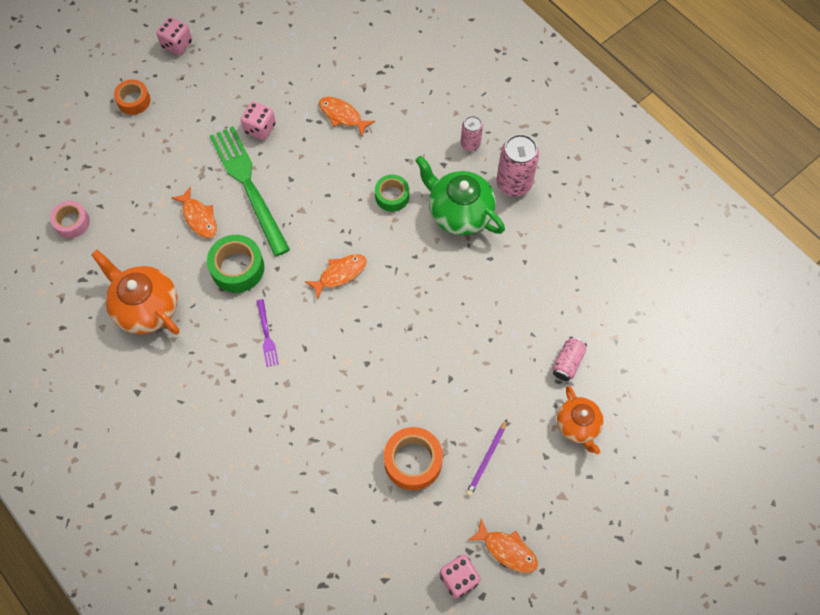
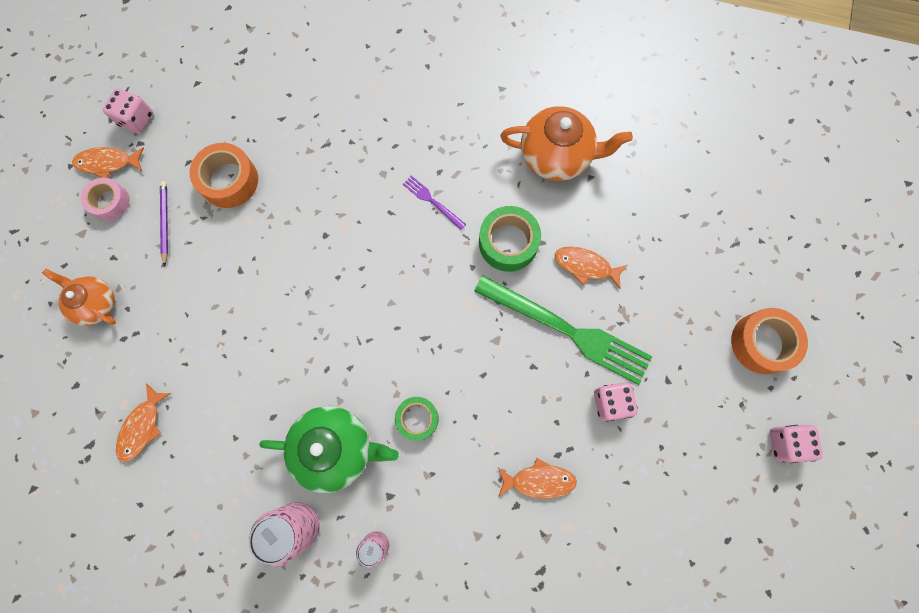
camera: 145 degrees right, 10 degrees up
pink tape [50,201,90,238] -> pink tape moved to [81,178,130,221]
orange tape [114,79,150,115] -> orange tape [731,308,808,374], size x1.51
orange fish [305,254,367,299] -> orange fish moved to [116,383,171,462]
pink can [552,337,587,381] -> none

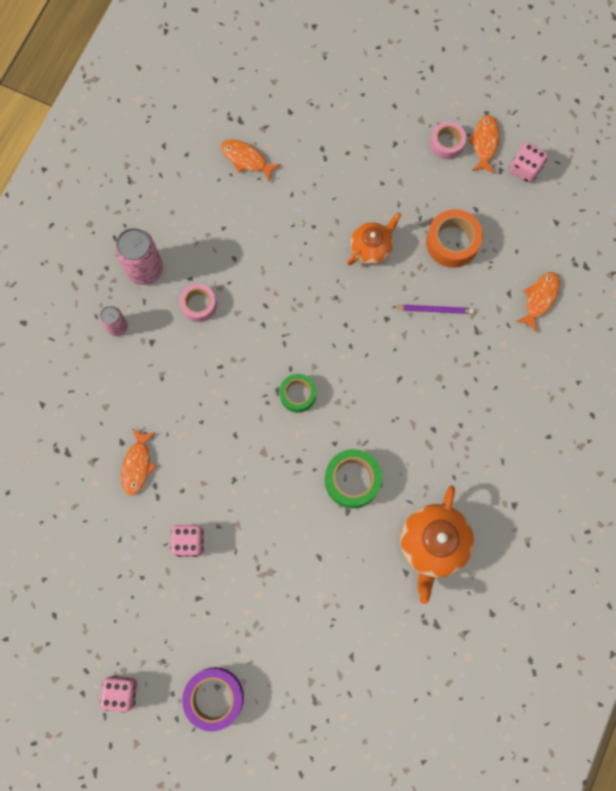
camera: 100 degrees right, 0 degrees up
orange teapot [42,269,116,326] -> orange teapot moved to [347,212,401,265]
purple pencil [160,181,168,267] -> purple pencil moved to [393,305,474,314]
green teapot [259,406,399,493] -> pink tape [180,284,217,322]
green tape [395,397,439,441] -> green tape moved to [280,374,316,413]
purple fork [403,175,466,230] -> none
green fork [474,275,653,385] -> none
orange fish [555,246,627,289] -> orange fish moved to [515,272,560,332]
orange tape [731,308,808,374] -> purple tape [182,667,244,732]

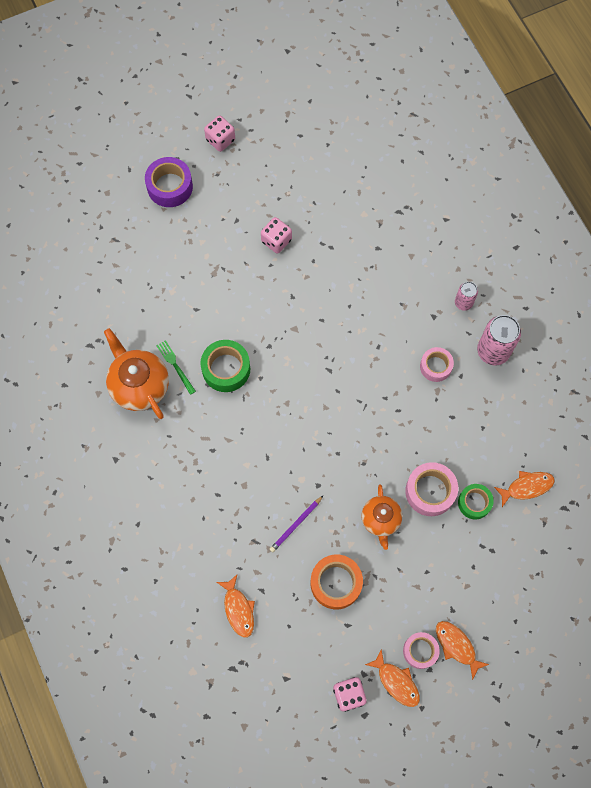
camera: 130 degrees right, 5 degrees down
orange fish [121,429,156,496] -> orange fish moved to [436,621,489,680]
green tape [280,374,316,413] -> green tape moved to [458,484,494,519]
none -> green fork [156,340,196,395]
none -> pink tape [405,462,458,516]

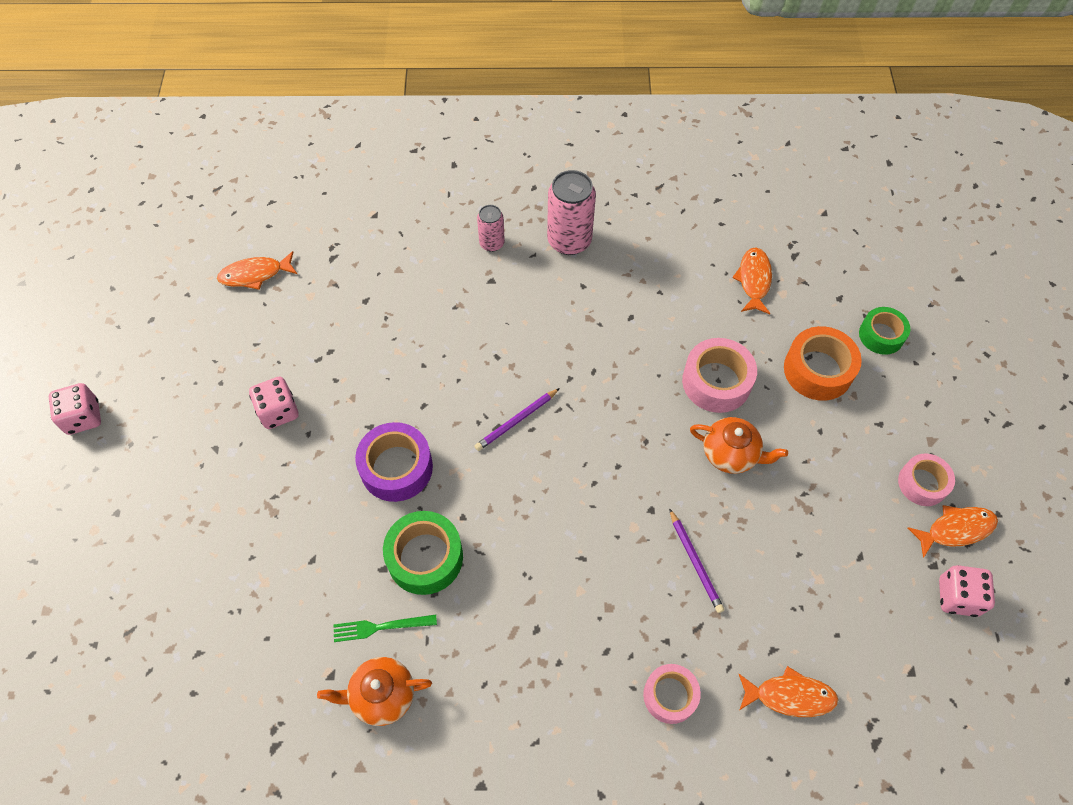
camera: 65 degrees left, 10 degrees down
orange teapot [104,328,169,419] -> orange teapot [317,657,432,726], size x0.63
purple tape [145,157,193,207] -> purple tape moved to [355,422,433,502]
orange tape [310,554,363,609] -> orange tape moved to [784,326,862,401]
pink tape [420,347,454,382] -> pink tape moved to [643,664,701,724]
orange fish [436,621,489,680] -> orange fish moved to [217,251,297,290]
green tape [458,484,494,519] -> green tape moved to [859,307,910,355]
none -> purple pencil [475,388,560,451]

